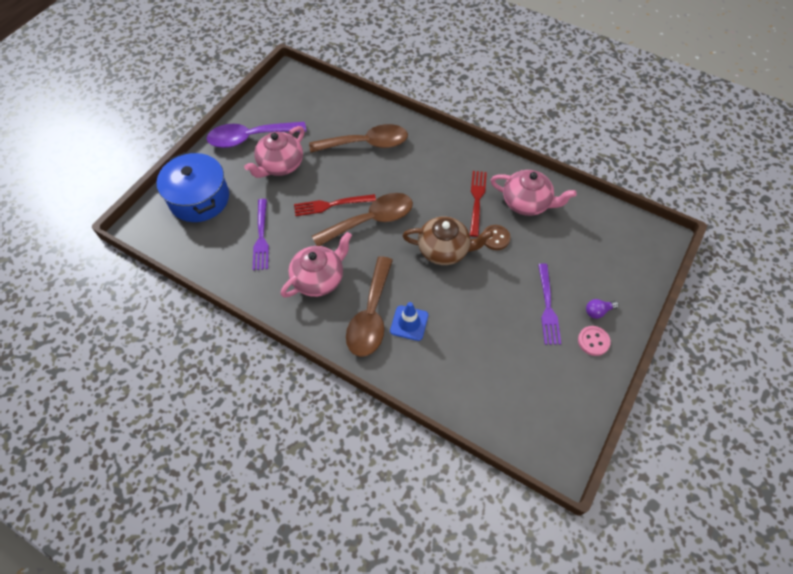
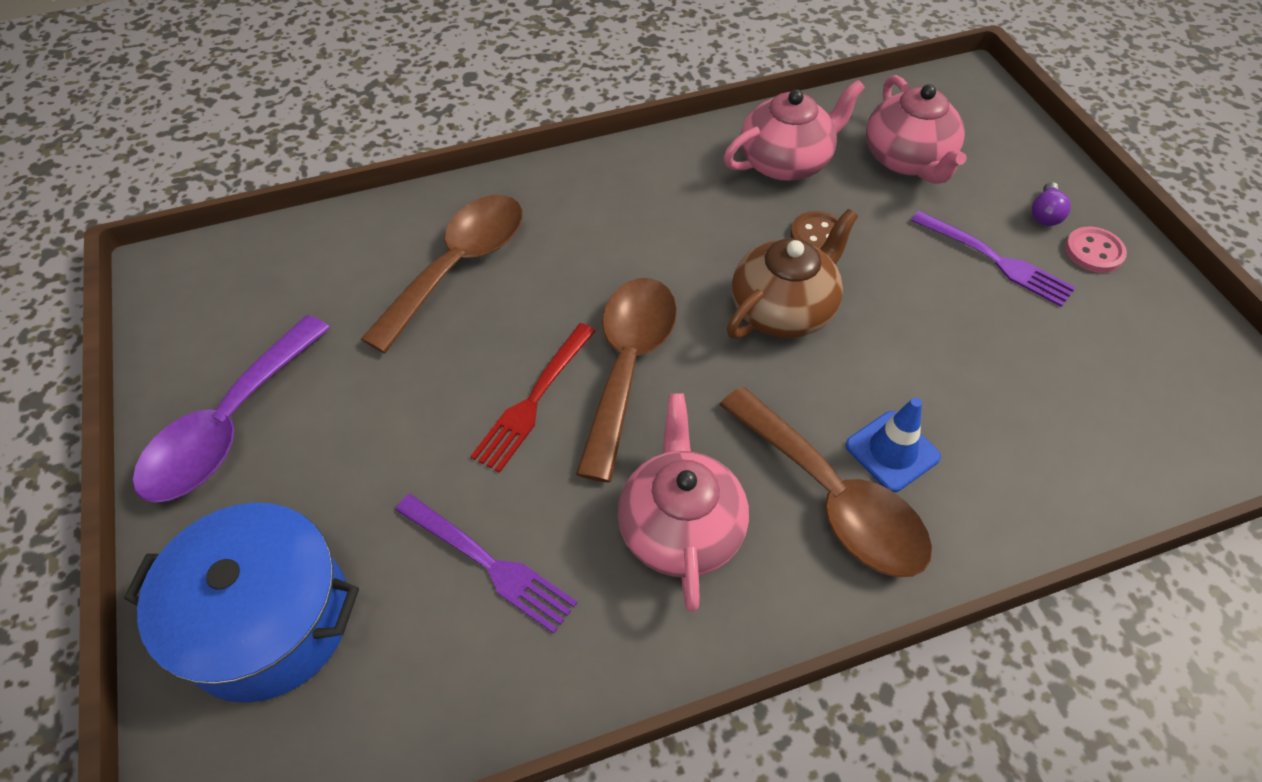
camera: 50 degrees left, 5 degrees down
pink teapot [244,126,304,178] -> pink teapot moved to [866,75,967,184]
red fork [470,171,487,237] -> none

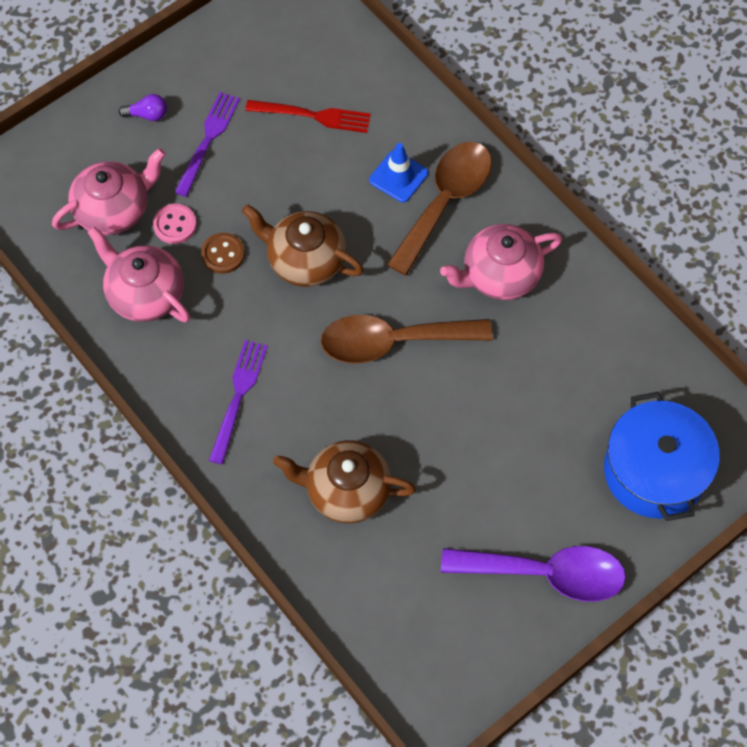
camera: 110 degrees left, 10 degrees up
brown spoon [361,195,523,353] -> brown teapot [273,440,416,523]
purple fork [395,494,577,634] -> purple fork moved to [209,340,268,464]
red fork [470,323,595,473] -> red fork moved to [245,100,371,133]
pink button [1065,227,1127,273] -> pink button moved to [153,204,197,244]

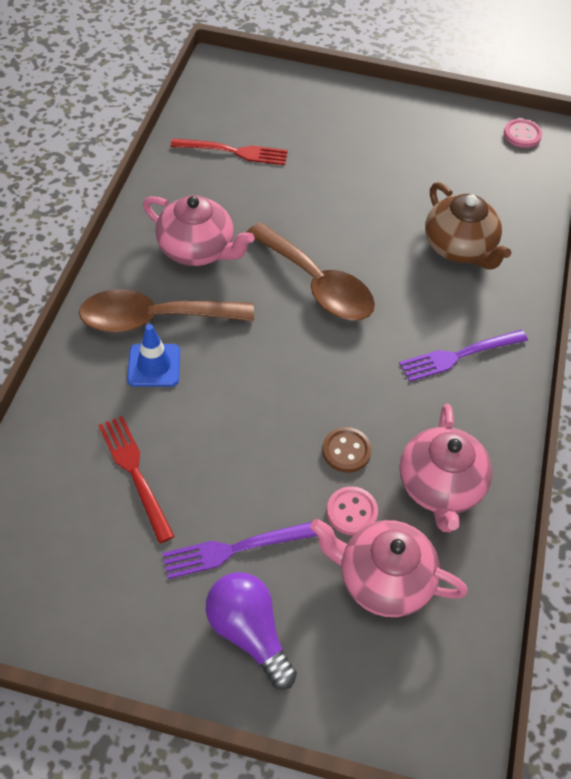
camera: 130 degrees left, 10 degrees down
purple light bulb [119,94,167,121] -> purple light bulb [206,572,297,690], size x1.85
brown teapot [242,204,364,287] -> none
purple spoon [441,546,626,602] -> none
blue pot [604,392,720,521] -> none
none -> red fork [171,138,288,165]
none -> pink button [504,119,542,148]

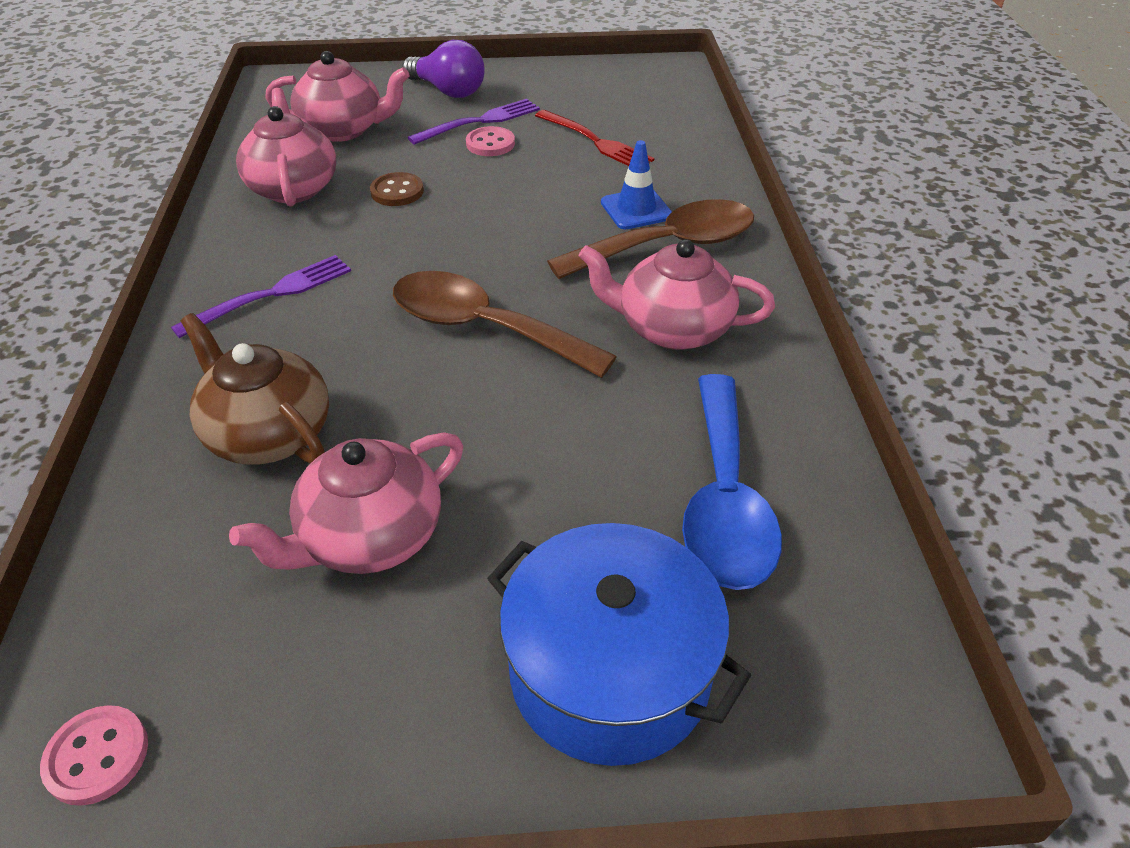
camera: 165 degrees right, 10 degrees down
red fork [171,138,288,165] -> blue spoon [682,374,782,590]
pink button [327,486,378,535] -> pink button moved to [466,126,515,156]
none -> pink teapot [229,433,463,574]
none -> blue pot [487,523,751,766]

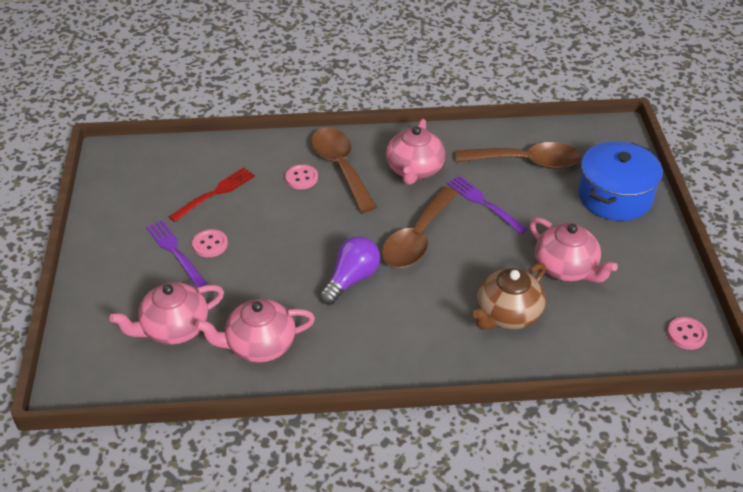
camera: 90 degrees left, 0 degrees up
purple fork [171,255,351,338] -> purple fork moved to [447,175,528,235]
pink teapot [265,51,410,142] -> pink teapot turned 120 degrees counterclockwise [109,282,224,345]
brown button [370,172,424,206] -> none
purple light bulb [402,40,485,98] -> purple light bulb moved to [320,236,380,305]
blue traffic cone [601,140,672,229] -> pink button [285,164,318,189]
blue spoon [682,374,782,590] -> brown spoon [456,142,581,169]

